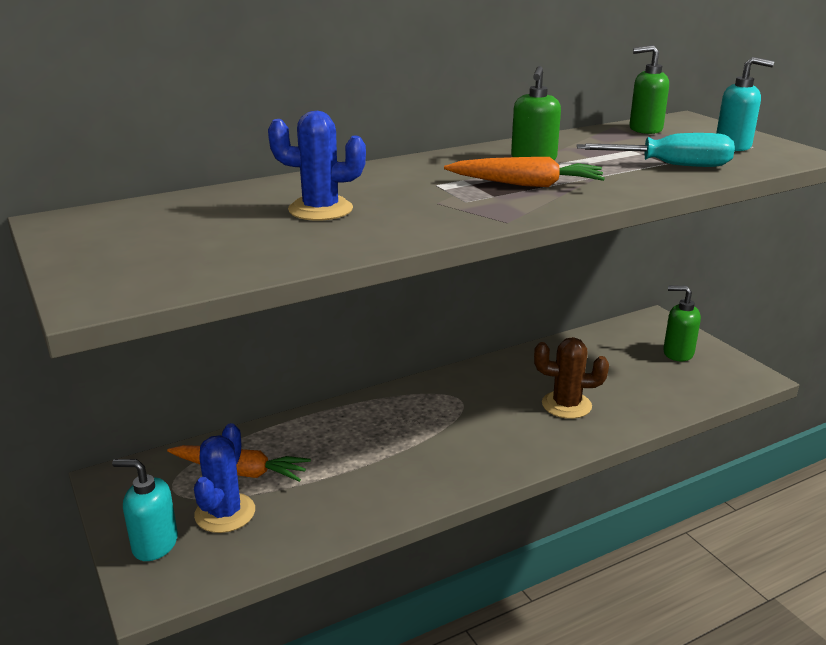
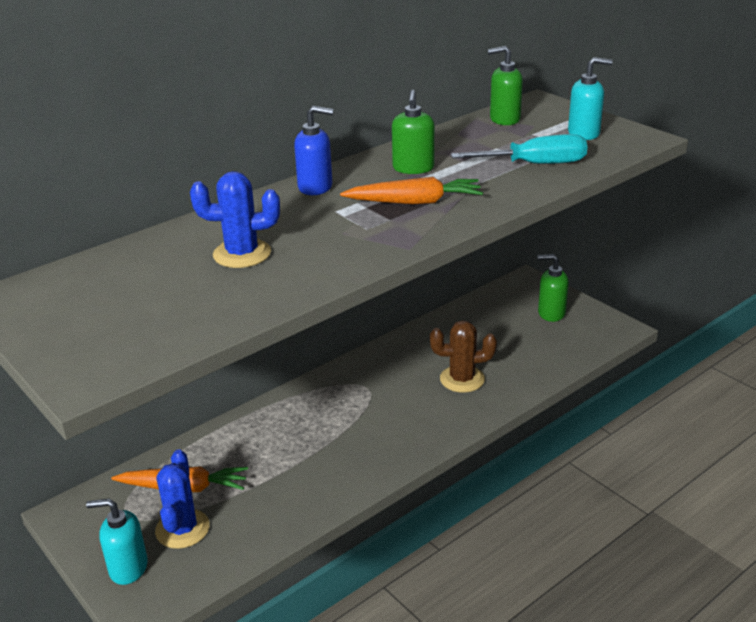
camera: 10 degrees left, 5 degrees up
none -> blue soap dispenser [294,106,334,195]

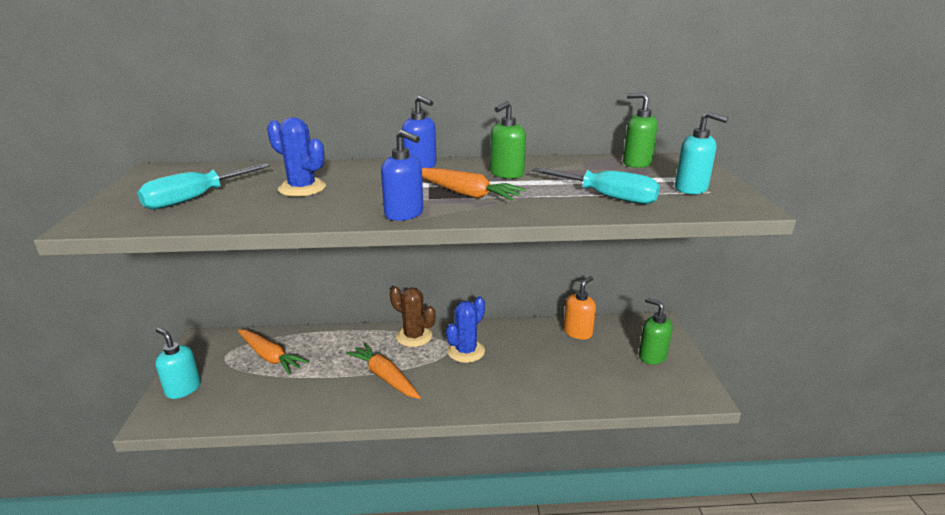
camera: 35 degrees right, 5 degrees down
blue cactus [155,449,210,549] -> blue cactus moved to [446,296,485,363]
brown cactus [430,320,497,393] -> brown cactus moved to [390,286,435,347]
none -> turquoise screwdriver [137,163,270,210]
none -> orange carrot [346,343,421,399]
none -> blue soap dispenser [381,130,423,221]
none -> orange soap dispenser [564,276,596,340]

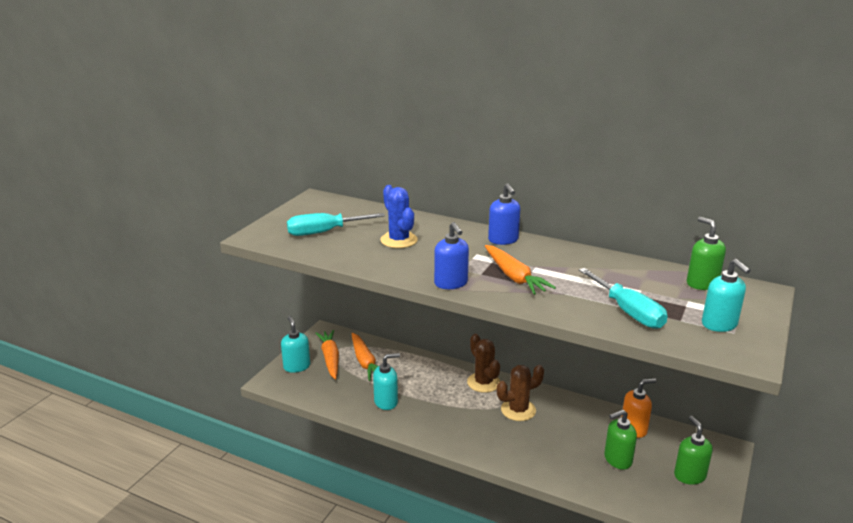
camera: 30 degrees right, 0 degrees up
orange carrot [346,343,421,399] -> orange carrot moved to [315,330,339,379]
blue cactus [446,296,485,363] -> brown cactus [497,365,544,421]
green soap dispenser [490,101,526,179] -> green soap dispenser moved to [604,410,637,470]
none -> turquoise soap dispenser [373,353,400,410]

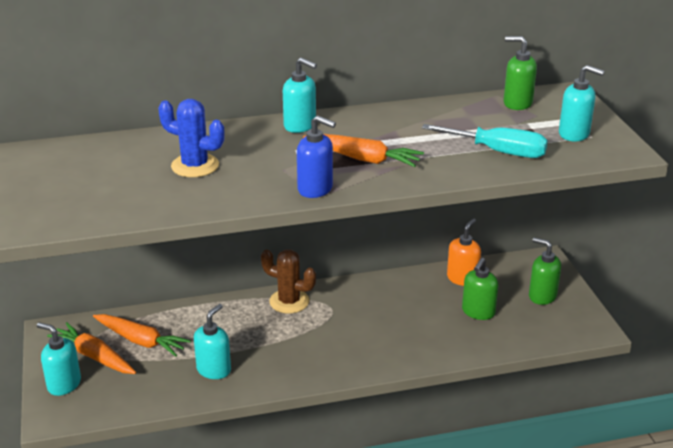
camera: 40 degrees left, 5 degrees up
turquoise screwdriver [287,213,385,236] -> none
blue soap dispenser [488,183,520,245] -> turquoise soap dispenser [283,57,317,133]
brown cactus [497,365,544,421] -> none

